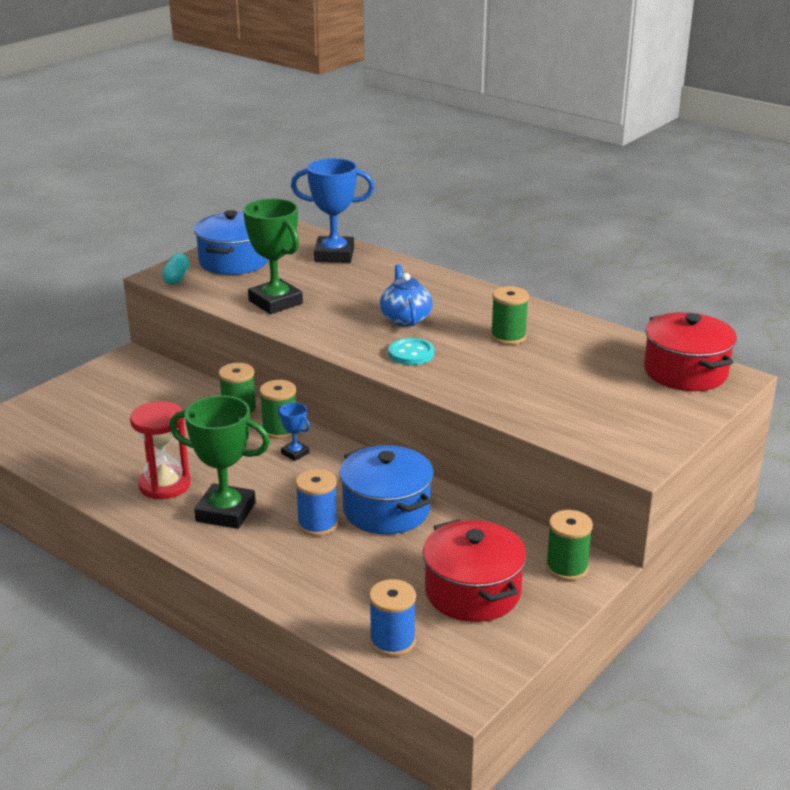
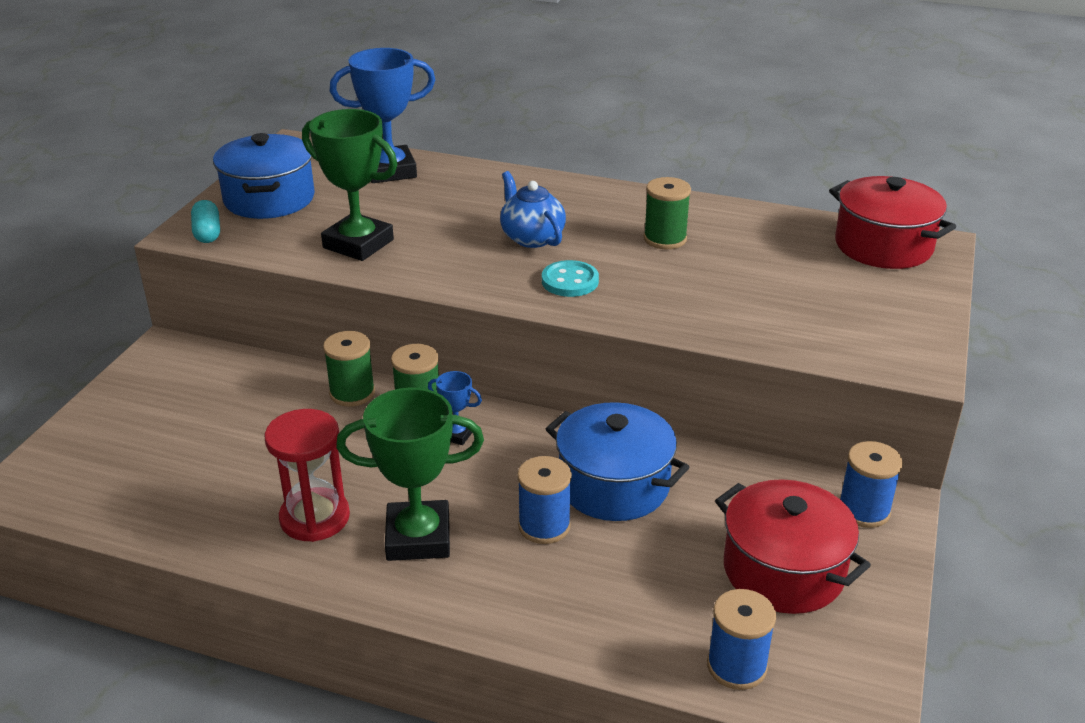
camera: 20 degrees left, 5 degrees up
green spool [546,510,593,581] -> blue spool [840,441,903,528]

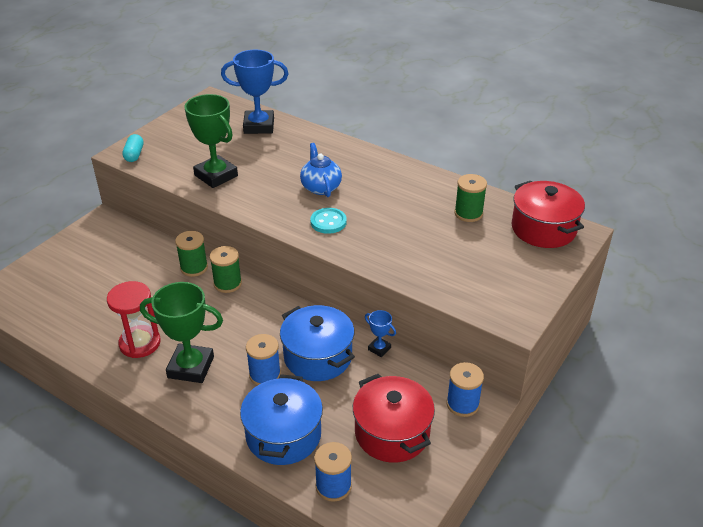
camera: 15 degrees right, 5 degrees up
blue pot [213,133,315,219] -> blue pot moved to [240,374,323,465]
blue trophy [428,371,482,445] -> blue trophy moved to [365,310,396,357]
green spool [644,177,691,249] -> green spool moved to [454,174,487,222]

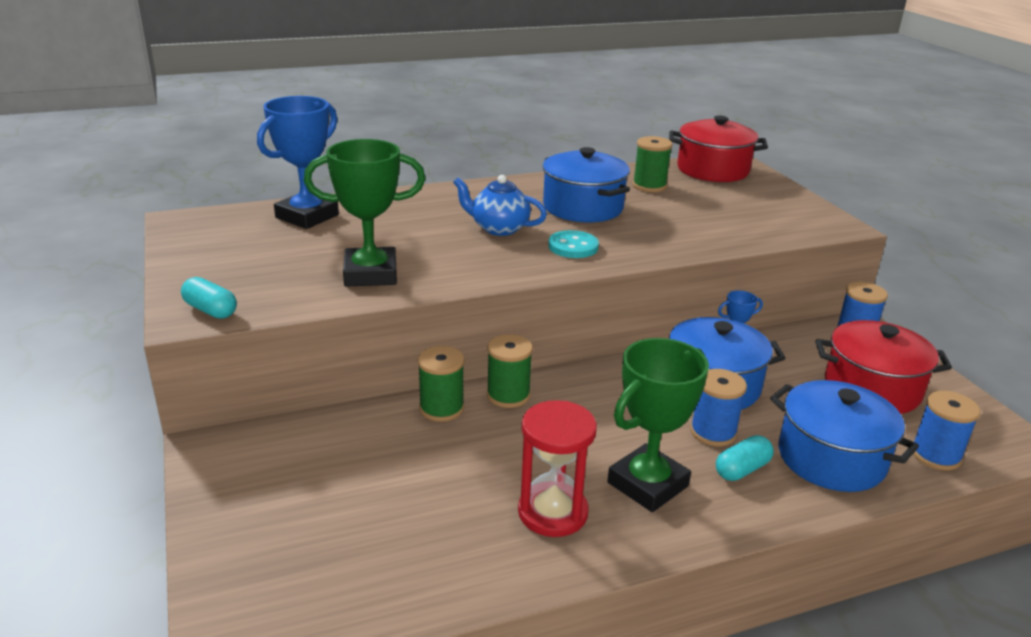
camera: 55 degrees left, 10 degrees down
none -> blue pot [543,147,630,222]
none -> turquoise capsule [716,435,774,481]

